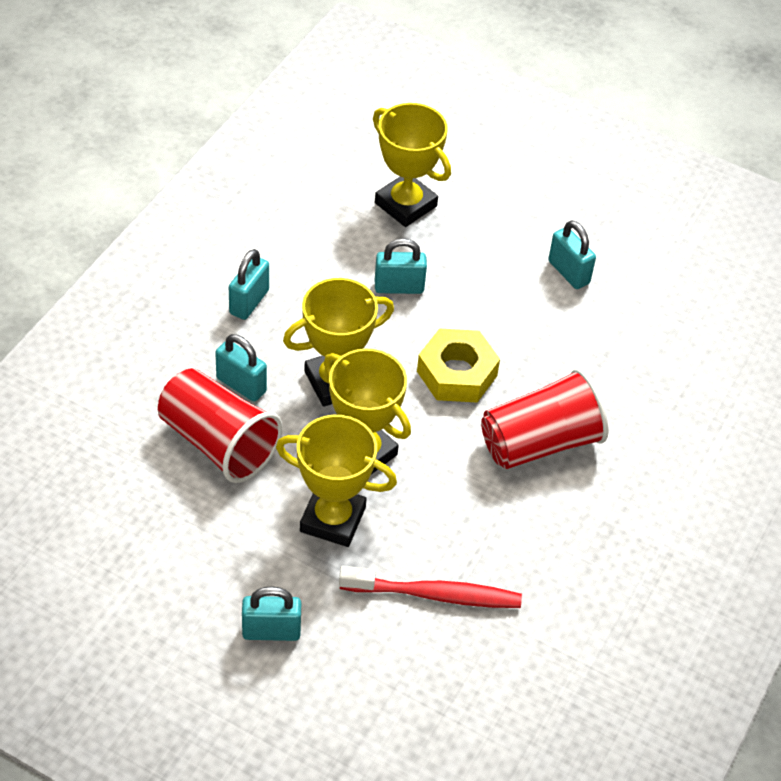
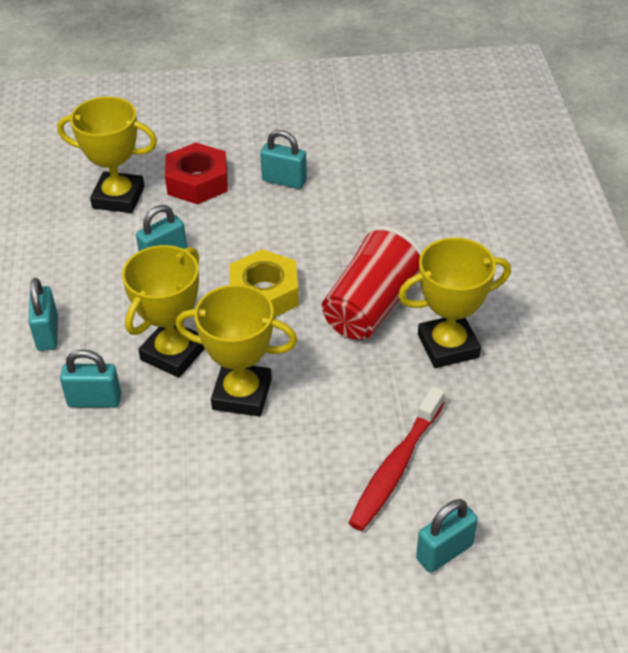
camera: 30 degrees left, 5 degrees down
red cup [158,368,282,483] -> none
turquoise padlock [242,586,301,641] -> turquoise padlock moved to [416,499,478,573]
yellow trophy [276,415,397,547] -> yellow trophy moved to [398,238,511,368]
red toothbrush [339,566,522,608] -> red toothbrush turned 150 degrees clockwise [349,386,445,531]
none -> red nut [165,142,228,204]

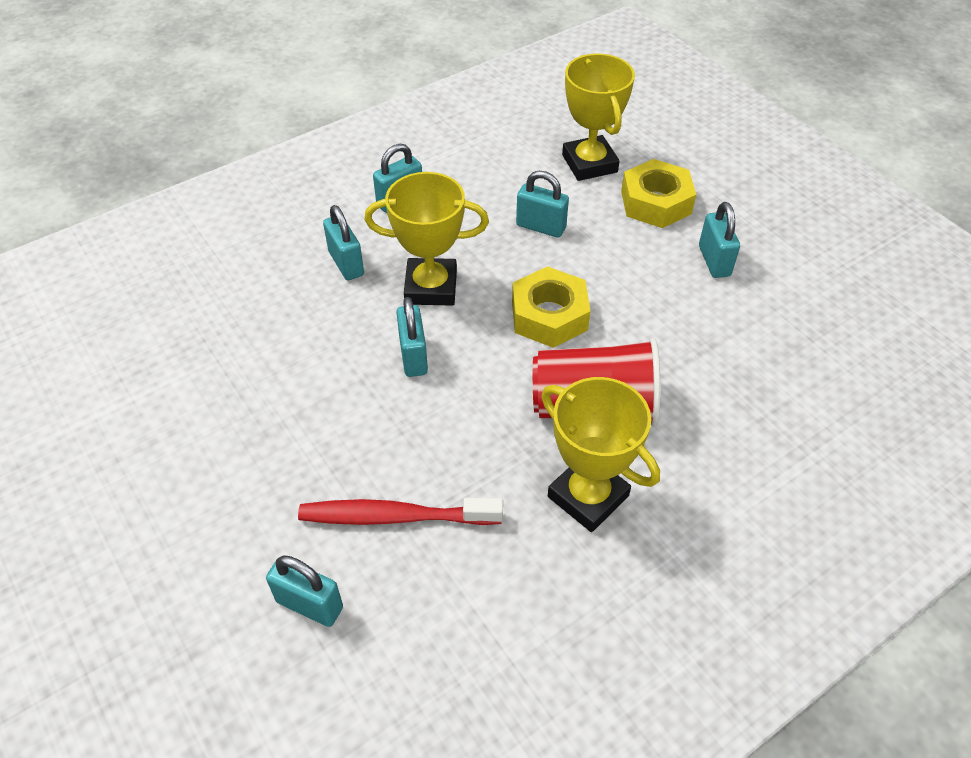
camera: 60 degrees right, 5 degrees up
red nut [165,142,228,204] -> yellow nut [621,159,696,228]
yellow trophy [176,284,297,417] -> turquoise padlock [396,297,428,377]

